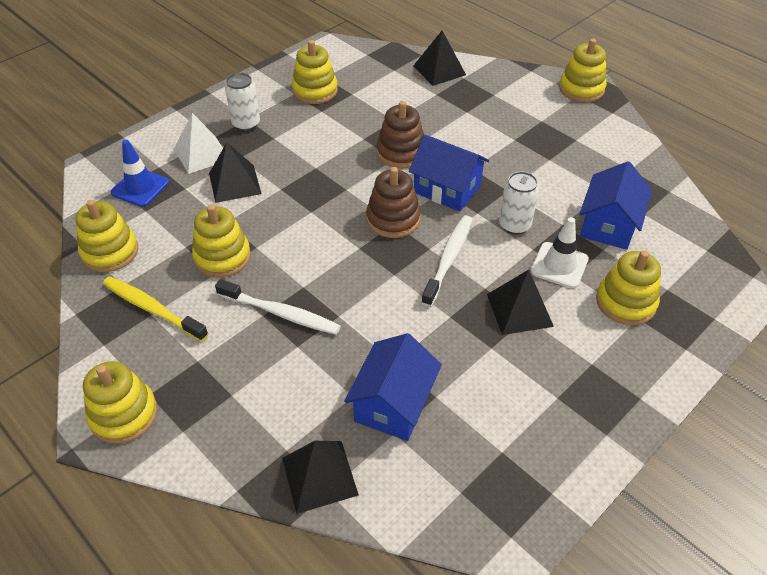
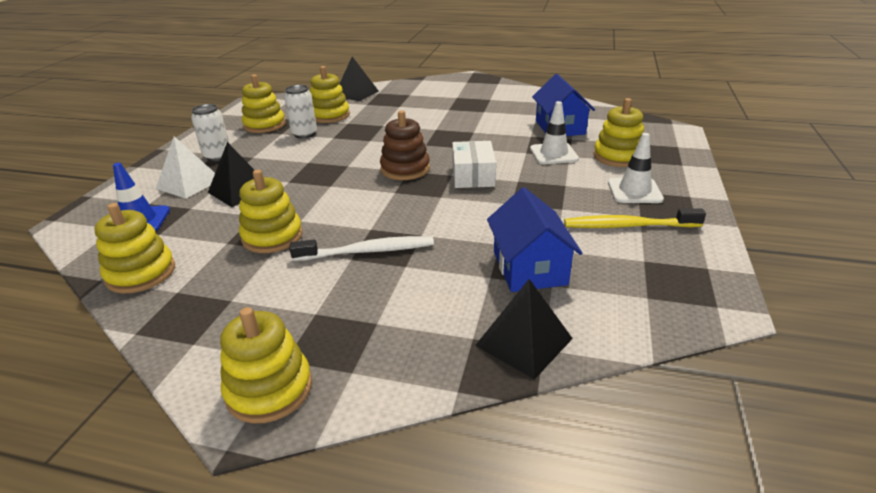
camera: 30 degrees left, 15 degrees down
yellow toothbrush [103,276,208,342] -> yellow toothbrush moved to [564,208,706,228]
brown stacking toy [377,101,424,168] -> none
blue house [409,134,489,212] -> none
white toothbrush [421,215,473,307] -> white box [452,141,496,188]
black pyramid [487,270,554,335] -> none
white can [499,171,539,235] -> white can moved to [284,85,317,138]
yellow stacking toy [559,38,607,102] -> yellow stacking toy moved to [310,66,350,123]
none -> white traffic cone [608,133,664,203]

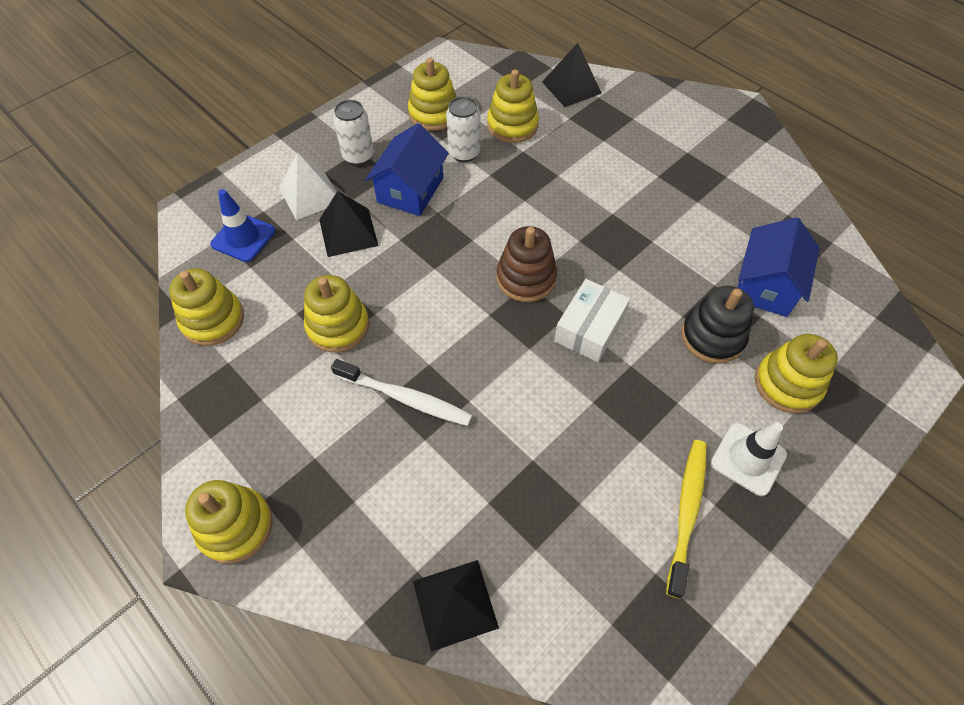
camera: 30 degrees right, 25 degrees up
blue house [487,187,582,292] -> blue house moved to [365,123,449,216]
white traffic cone [530,101,579,164] -> black stacking toy [681,286,754,364]
yellow toothbrush [564,208,706,228] -> yellow toothbrush turned 75 degrees clockwise [666,440,707,599]

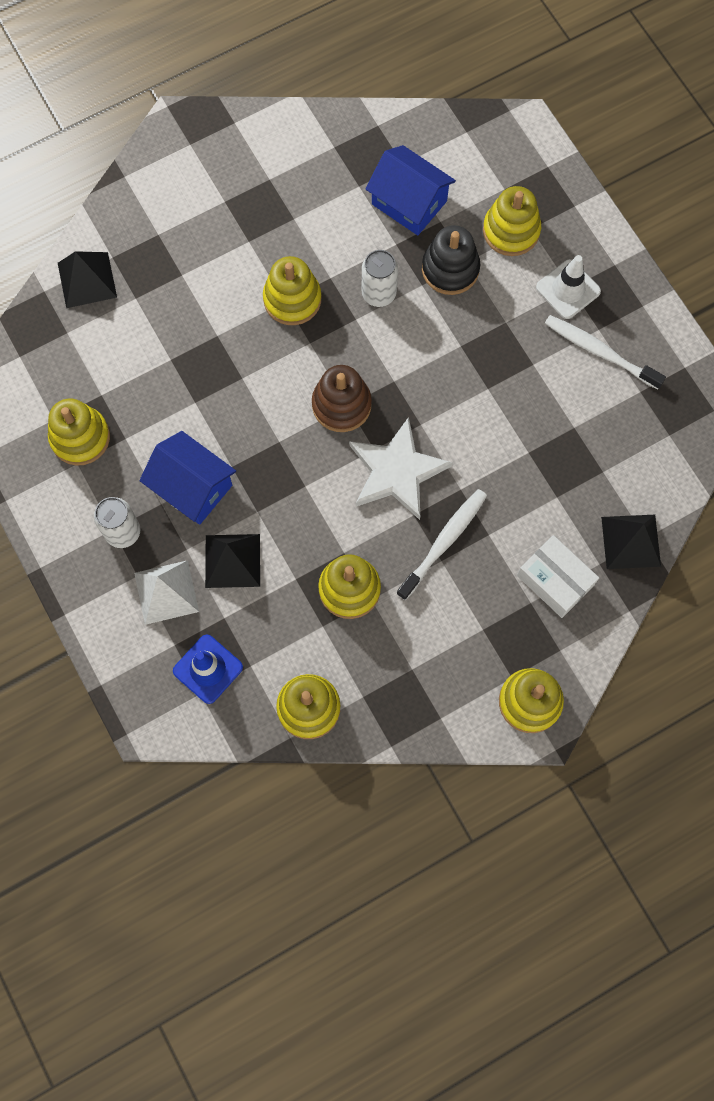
camera: 75 degrees left, 15 degrees up
white can [446,97,480,162] -> white can moved to [362,250,398,307]
yellow stacking toy [487,70,539,143] -> yellow stacking toy moved to [263,256,321,325]
white box [554,279,630,362] -> white box moved to [517,535,599,618]
yellow toothbrush [666,440,707,599] -> white toothbrush [545,315,666,390]
none -> white star [349,417,453,520]

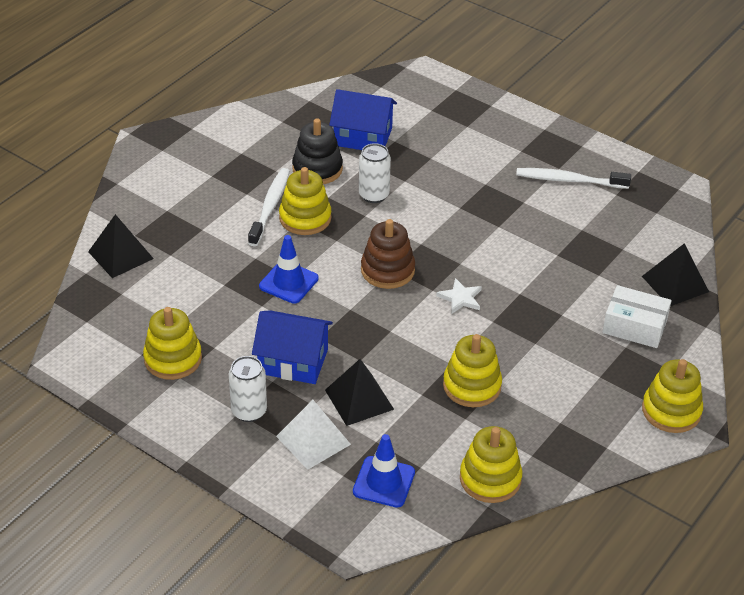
camera: 25 degrees left, 30 degrees down
white star [349,417,453,520] -> white star [436,278,482,313], size x0.49
white toothbrush [396,489,487,600] -> white toothbrush moved to [248,168,290,246]
black stacking toy [422,225,480,295] -> black stacking toy moved to [292,118,343,184]
yellow stacking toy [483,186,541,256] -> none
white traffic cone [536,255,601,319] -> none
none -> blue traffic cone [259,235,319,304]

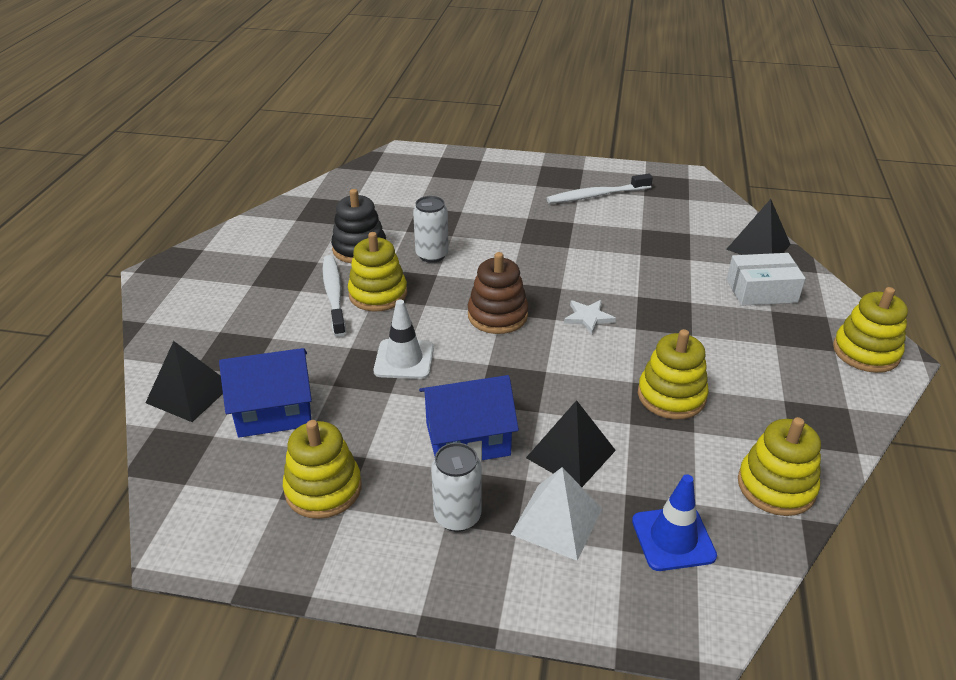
camera: 25 degrees left, 5 degrees down
blue traffic cone [259,235,319,304] -> white traffic cone [373,299,434,379]
blue house [329,89,397,150] -> blue house moved to [219,348,312,438]

